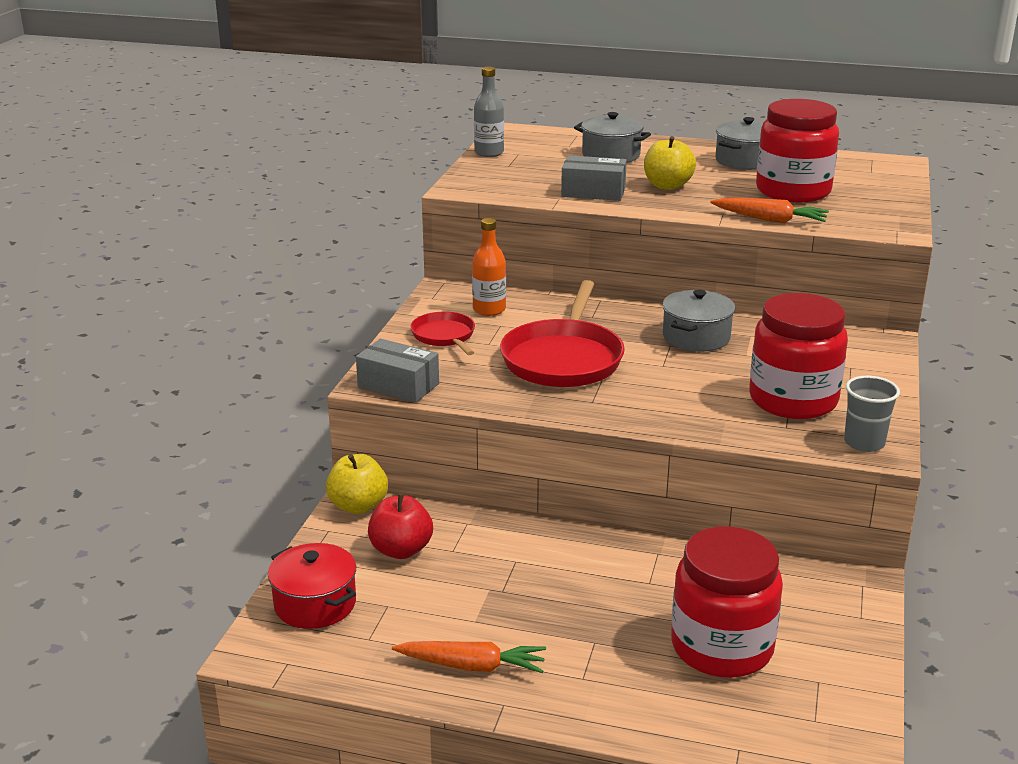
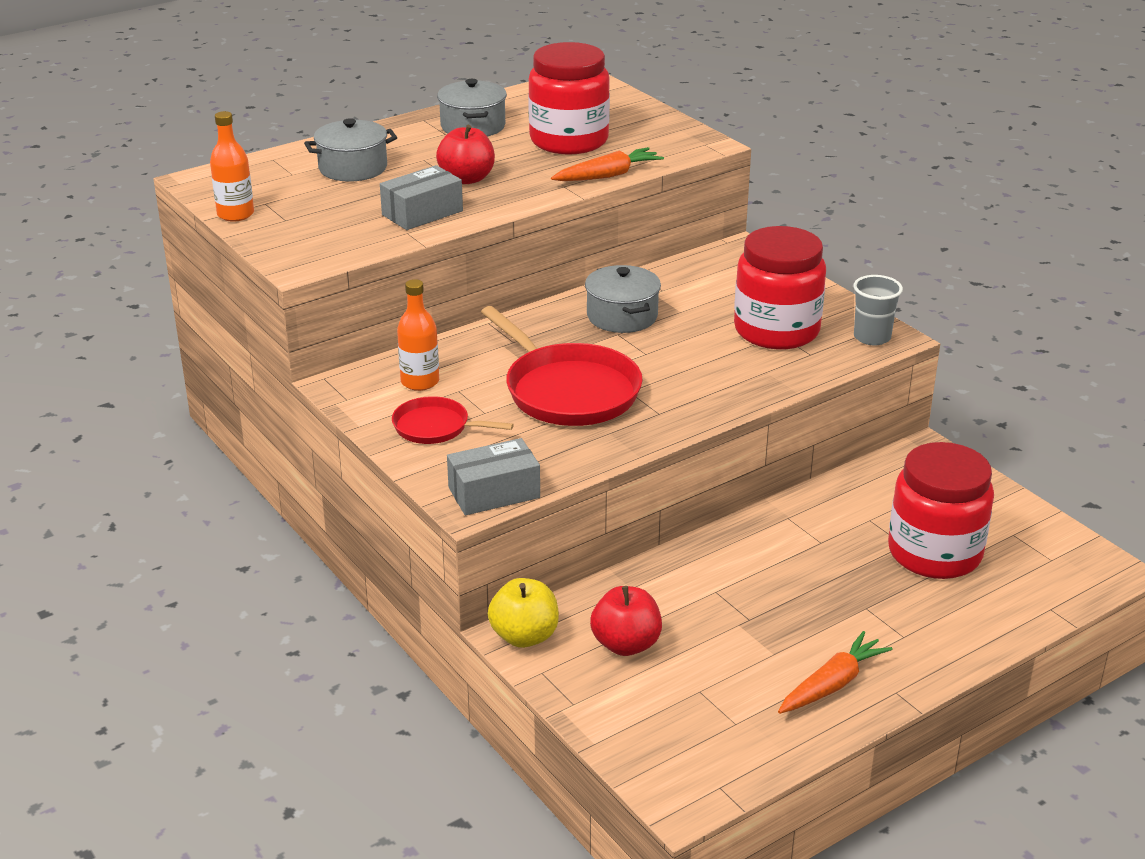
camera: 50 degrees left, 5 degrees up
red pot [268,543,356,629] -> none
grey bottle [474,67,504,157] -> orange bottle [210,111,254,222]
yellow apple [644,136,696,190] -> red apple [436,125,495,184]

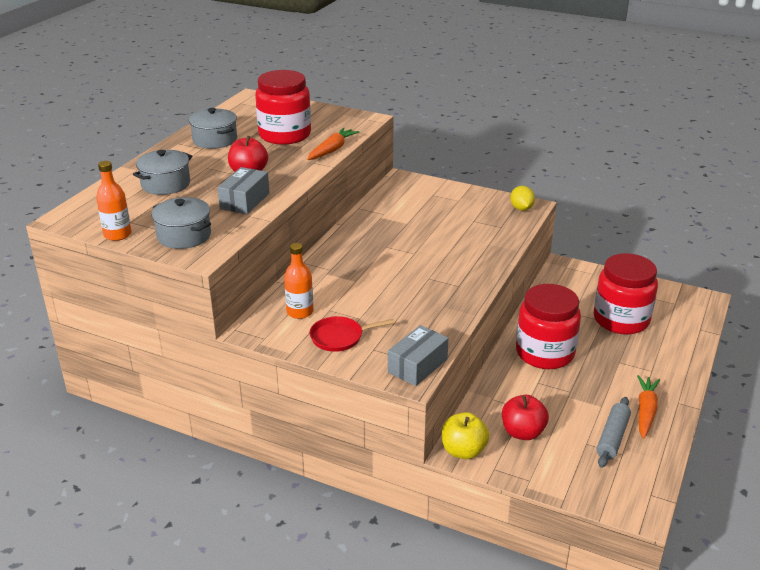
camera: 30 degrees left, 0 degrees up
red pan [481,306,643,426] -> none
grey pot [585,265,661,333] -> grey pot moved to [152,197,211,249]
red jar [734,226,826,350] -> red jar moved to [516,284,581,369]
grey cup [853,275,903,346] -> yellow lemon [510,186,535,211]
none -> grey rolling pin [596,397,631,468]

